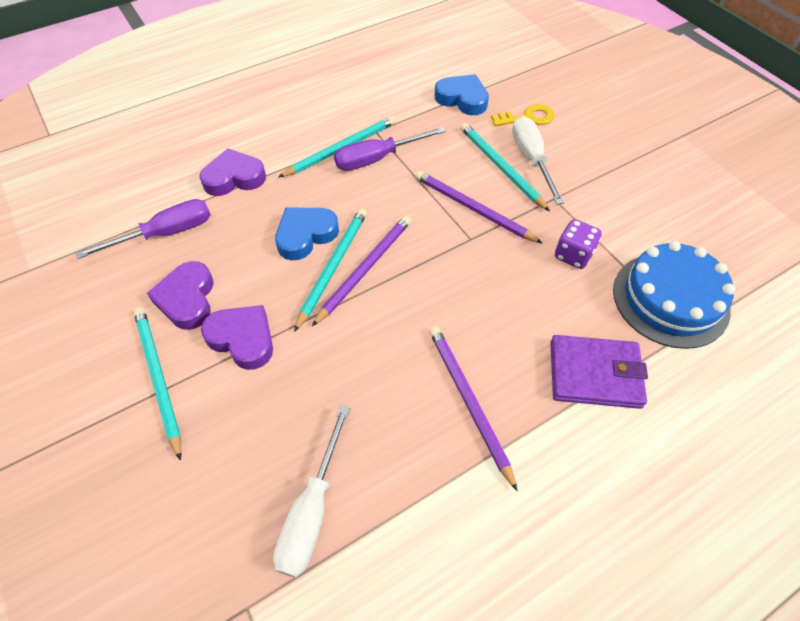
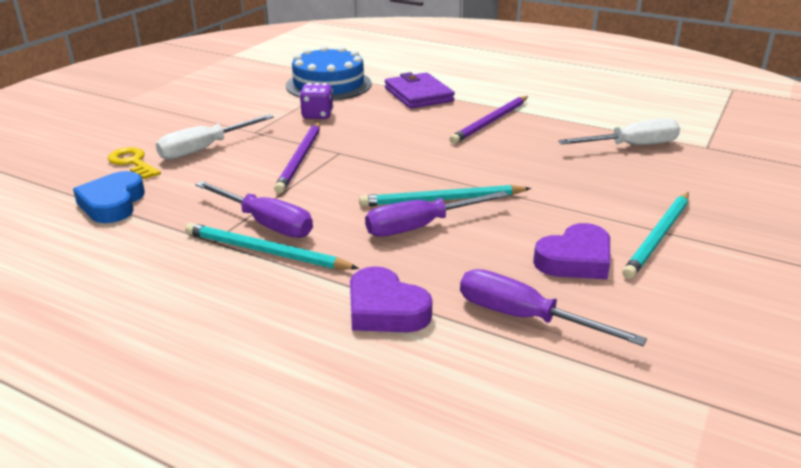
camera: 120 degrees left, 25 degrees down
purple heart [201,305,273,370] -> none
blue heart [275,208,339,260] -> purple screwdriver [365,191,509,237]
purple pencil [312,215,411,326] -> none
turquoise pencil [460,123,550,211] -> none

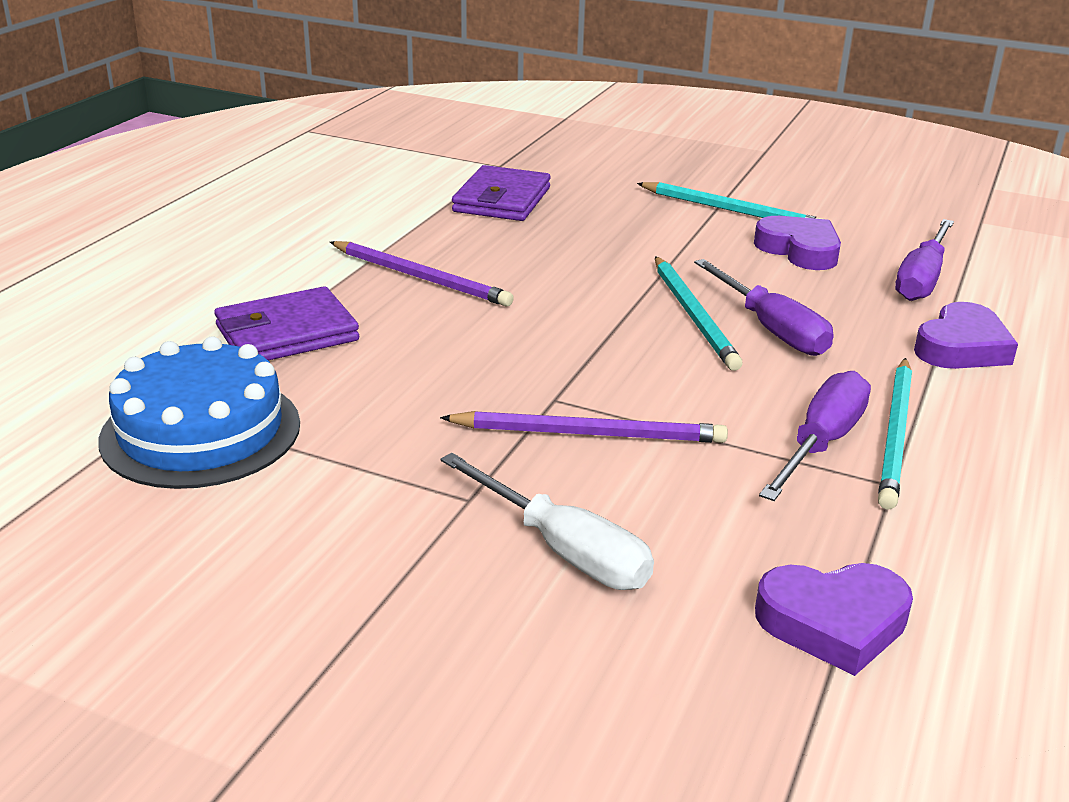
camera: 95 degrees left, 0 degrees up
blue heart [73,171,145,223] -> purple heart [755,563,913,676]
yellow key [108,147,161,179] -> none
purple dice [300,83,333,119] -> none
white screwdriver [558,118,680,145] -> purple wallet [452,165,551,221]

